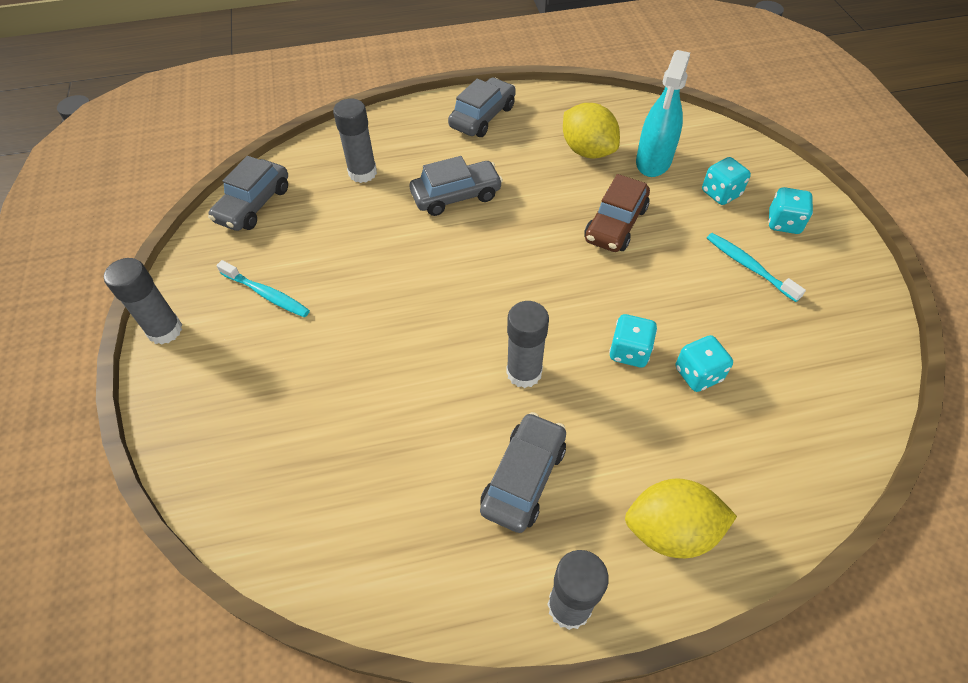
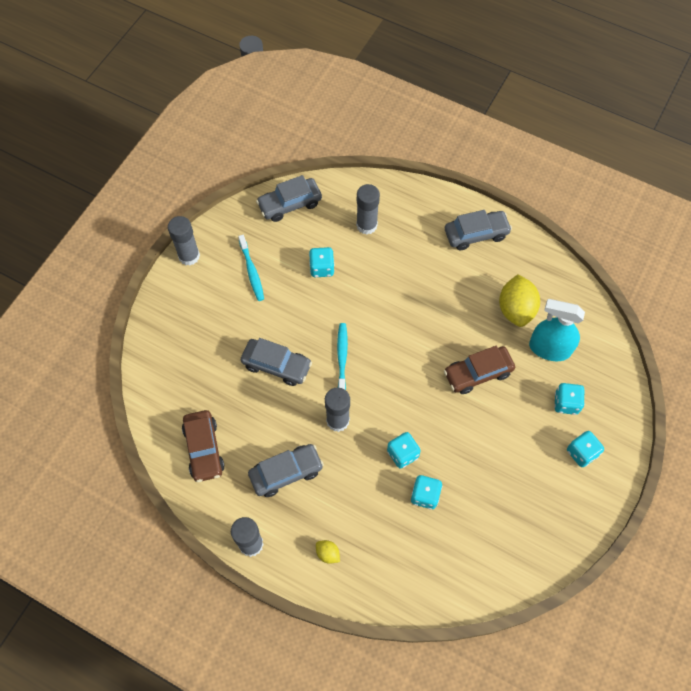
camera: 40 degrees right, 10 degrees up
grey car [410,156,503,216] -> grey car moved to [241,338,312,386]
yellow lemon [625,478,737,558] -> yellow lemon [316,540,340,564], size x0.47
turquoise spray bottle [636,50,690,177] -> turquoise spray bottle turned 45 degrees clockwise [529,299,585,361]
turquoise toothbrush [707,233,806,302] -> turquoise toothbrush moved to [337,323,348,390]
none -> brown car [182,410,225,482]
none -> turquoise dice [309,247,334,277]

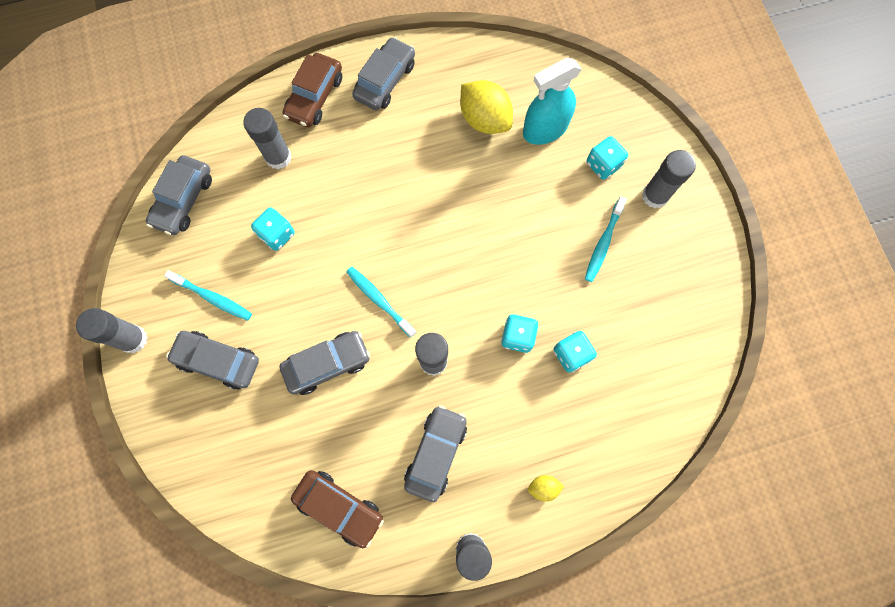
camera: 45 degrees left, 10 degrees up
brown car [444,345,515,394] -> brown car moved to [282,53,342,128]
turquoise dice [567,431,604,467] -> grey glue stick [642,150,696,209]
none -> grey car [166,331,259,390]
none -> turquoise toothbrush [585,196,627,282]

